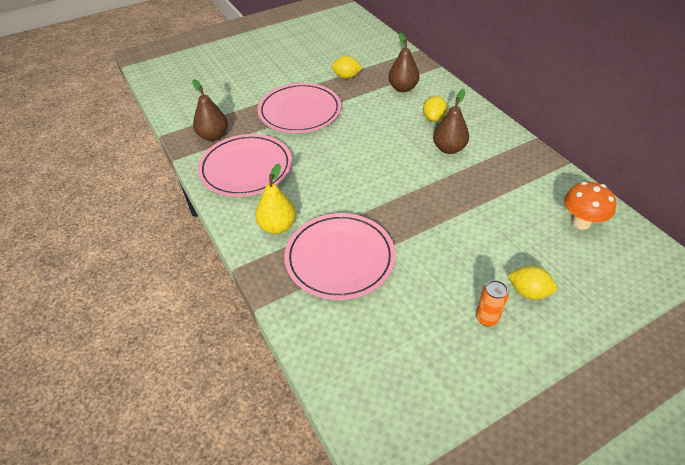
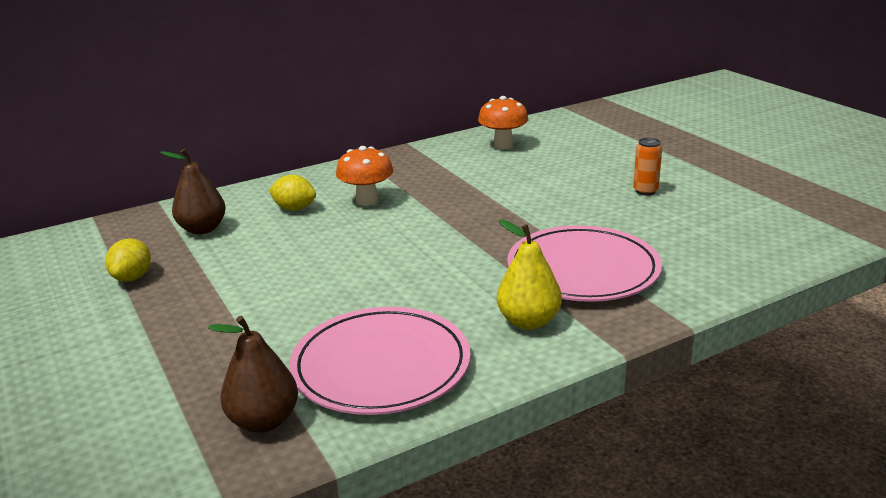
camera: 90 degrees left, 20 degrees down
pink plate [258,83,341,133] -> none
brown pear [433,89,469,154] -> orange mushroom [336,146,394,206]
yellow lemon [508,266,557,299] -> none

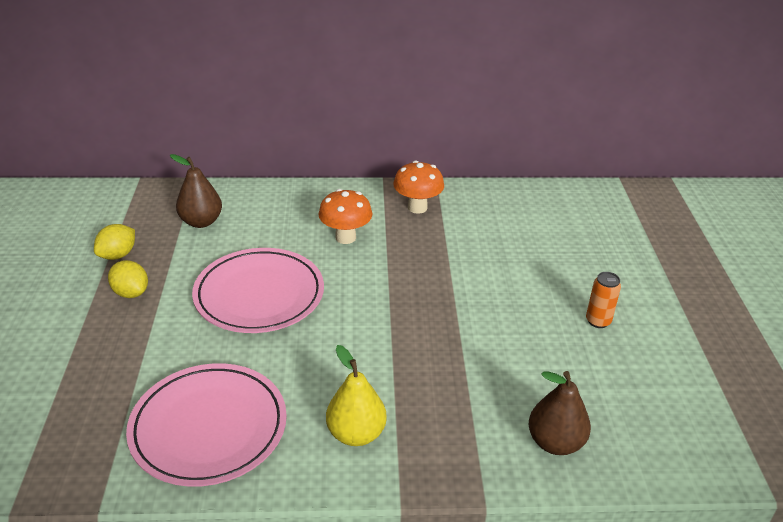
camera: 25 degrees right, 10 degrees up
brown pear [208,316,298,433] -> brown pear moved to [529,371,591,455]
yellow lemon [269,175,316,211] -> yellow lemon moved to [108,260,148,298]
orange mushroom [478,96,529,149] -> orange mushroom moved to [393,161,444,214]
pink plate [507,225,662,302] -> pink plate moved to [192,248,324,333]

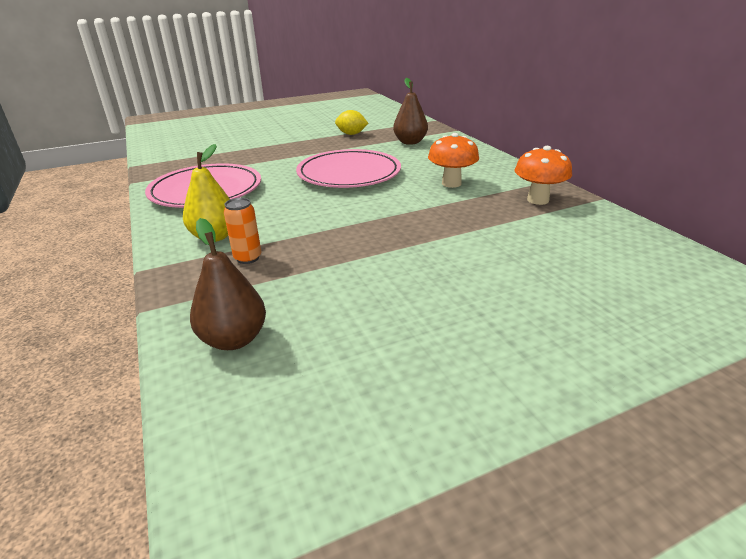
camera: 70 degrees right, 5 degrees down
yellow lemon [108,260,148,298] -> none
orange can [586,272,621,328] -> orange can moved to [224,198,261,264]

